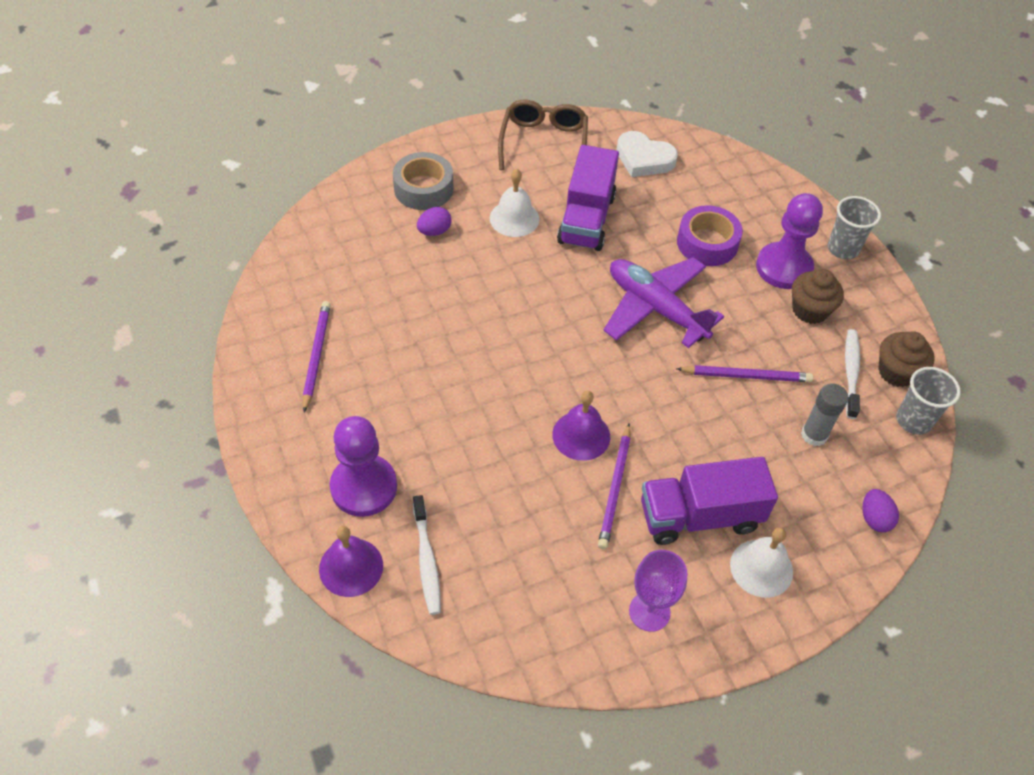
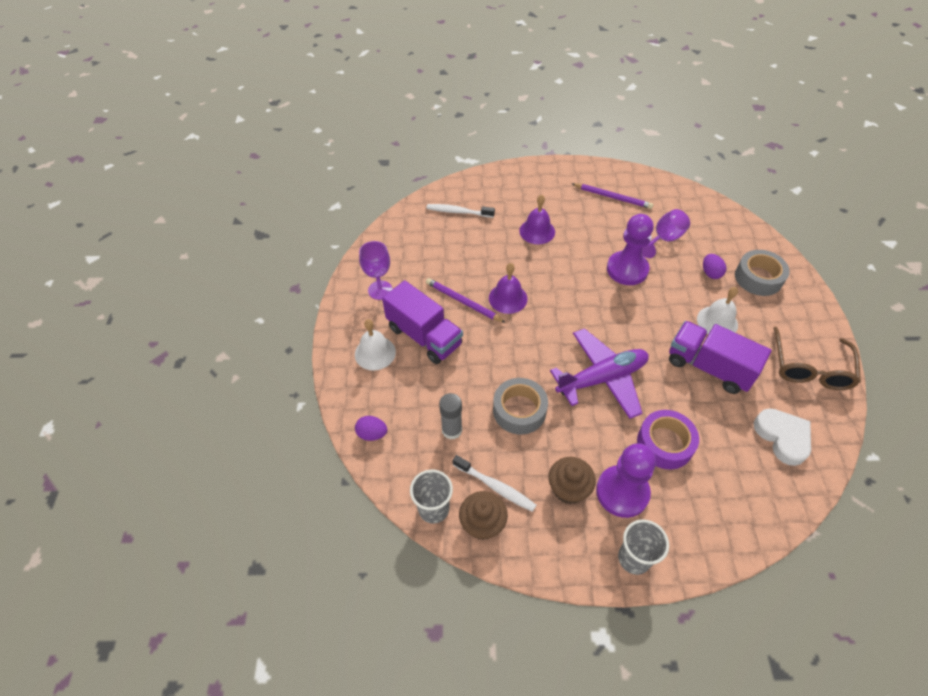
camera: 115 degrees right, 0 degrees up
purple bell [319,526,383,597] -> purple bell moved to [519,194,555,244]
purple pawn [330,416,397,517] -> purple pawn moved to [607,214,654,285]
brown glasses [498,100,588,170] -> brown glasses turned 75 degrees clockwise [773,327,861,390]
white heart [616,131,678,177] -> white heart turned 105 degrees clockwise [754,408,811,466]
purple truck [641,457,778,545] -> purple truck turned 120 degrees clockwise [382,280,463,364]
purple pencil [677,365,813,382] -> grey tape [493,378,548,435]
none -> purple goblet [642,209,690,258]

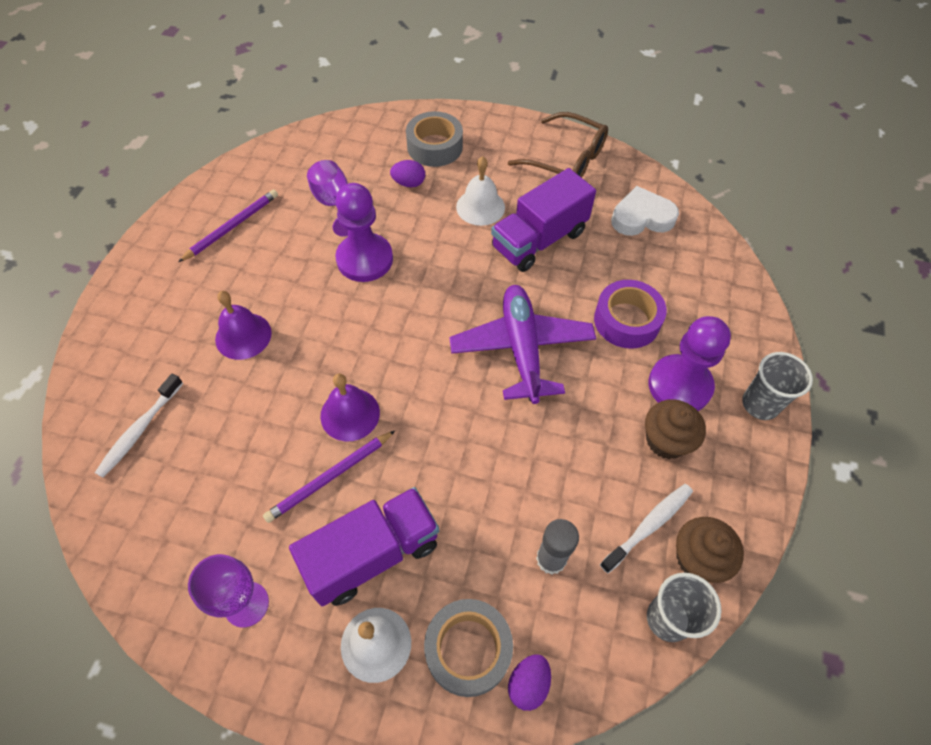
camera: 75 degrees left, 5 degrees up
grey tape [493,378,548,435] -> grey tape moved to [424,599,513,697]

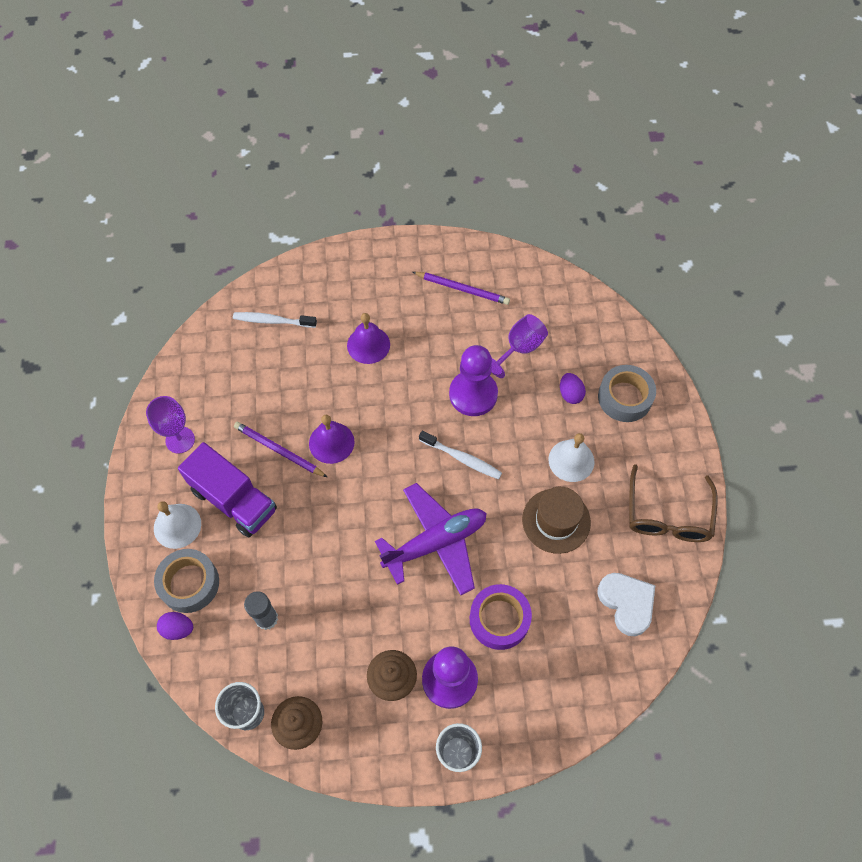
camera: 70 degrees right, 5 degrees up
purple truck [491,168,596,272] -> brown hat [522,487,591,554]
white toothbrush [600,484,693,573] -> white toothbrush moved to [419,431,502,479]

